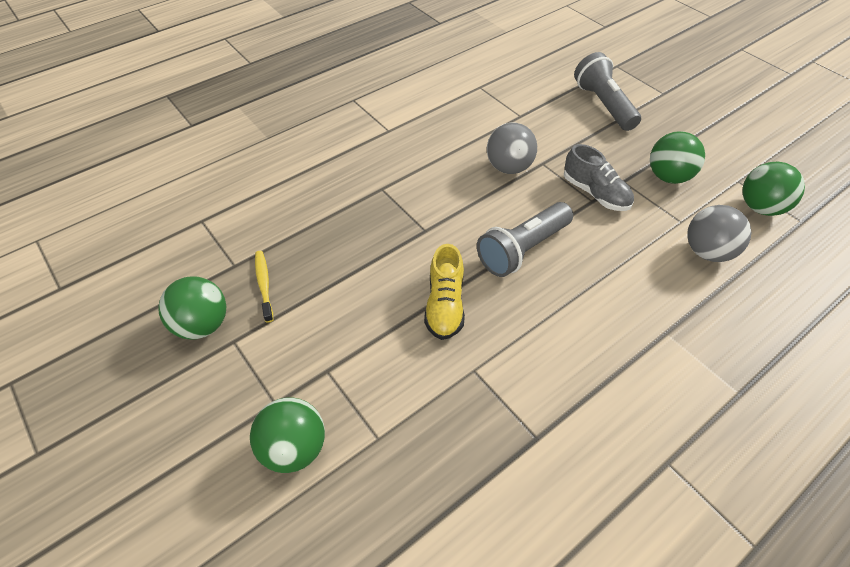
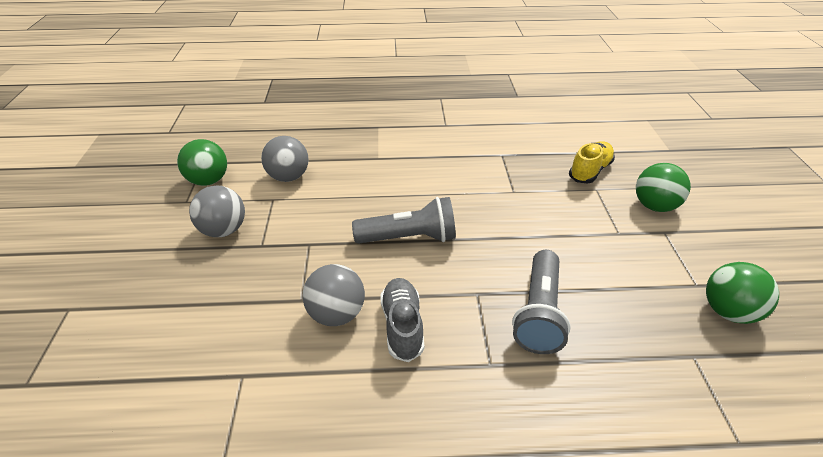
camera: 145 degrees left, 10 degrees down
yellow toothbrush [255,251,273,323] -> none
yellow shoe [424,244,465,340] -> yellow shoe moved to [569,141,615,184]
grey shoe [564,144,634,211] -> grey shoe moved to [380,278,424,362]
grey flashlight [574,52,641,131] -> grey flashlight moved to [512,250,571,354]
green ball [650,131,705,184] -> grey ball [189,186,245,237]

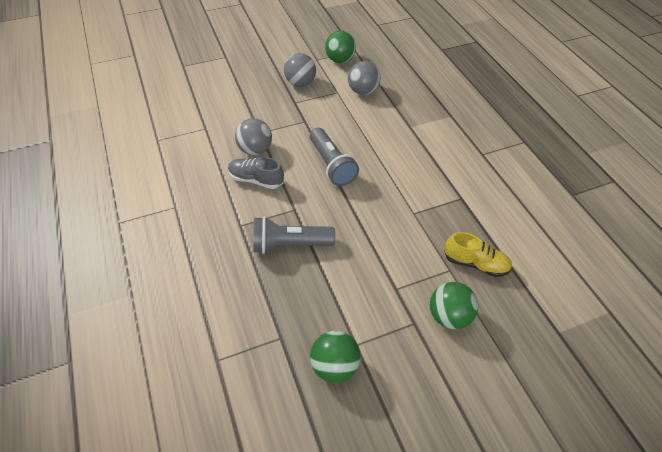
camera: 70 degrees right, 10 degrees up
grey shoe [380,278,424,362] -> grey shoe turned 135 degrees counterclockwise [228,157,284,189]

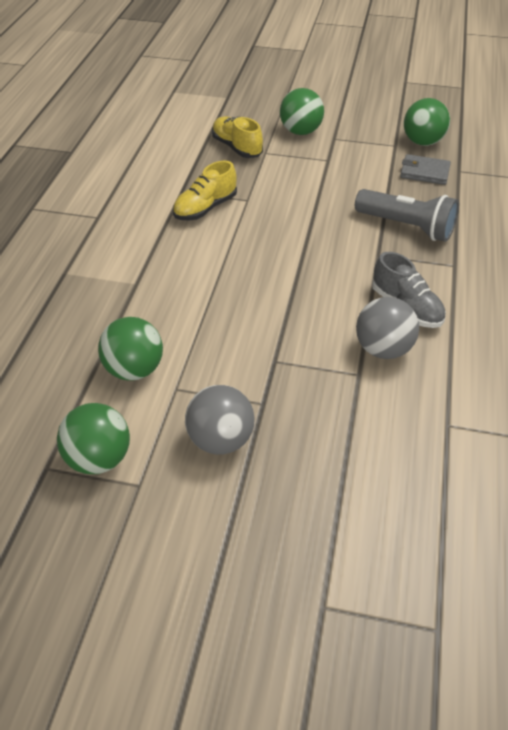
camera: 145 degrees left, 5 degrees down
grey flashlight [310,128,359,186] -> none
grey ball [348,61,380,95] -> green ball [98,317,163,381]
none -> yellow shoe [173,161,237,221]
none -> grey wallet [400,154,451,185]

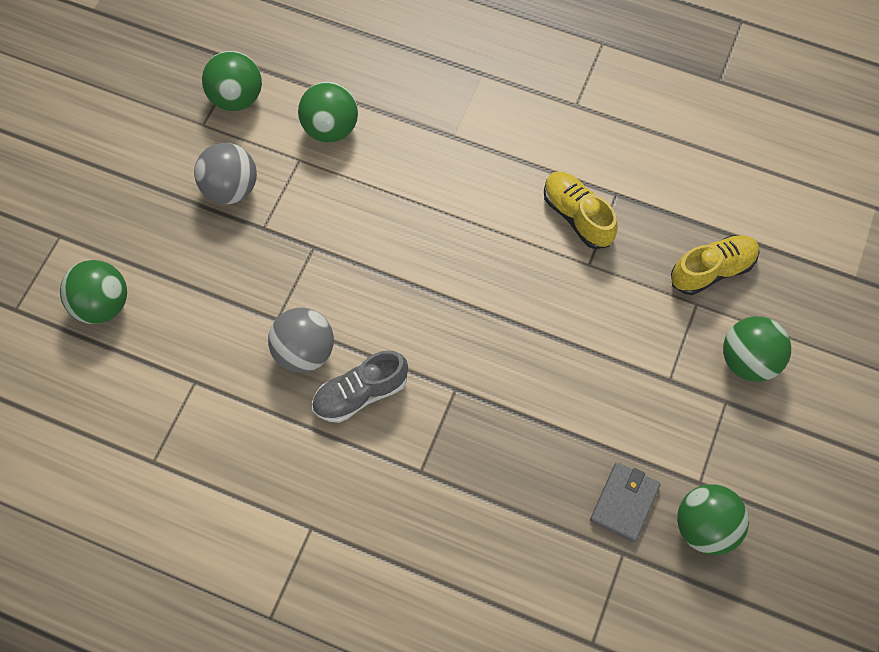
camera: 100 degrees right, 20 degrees up
grey flashlight [355,189,459,242] -> none
none -> green ball [60,260,127,324]

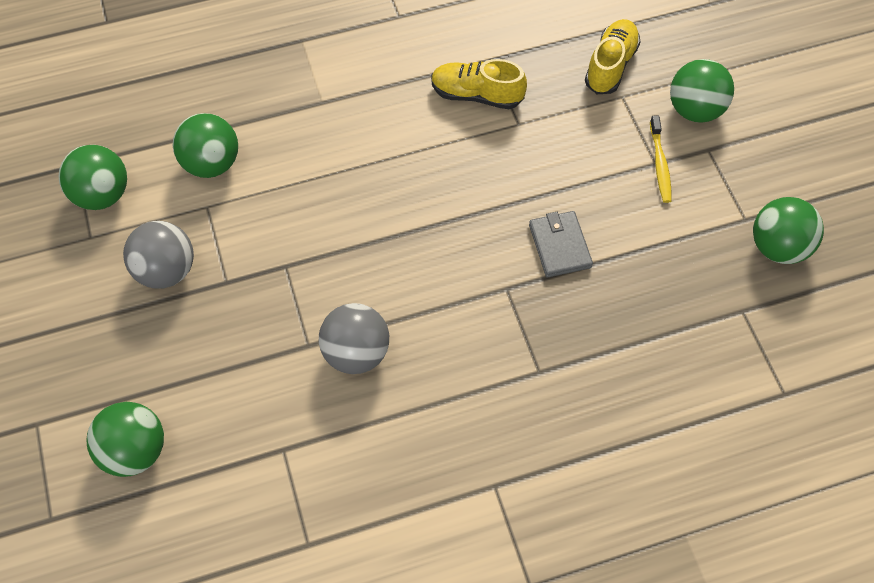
camera: 40 degrees left, 5 degrees down
grey shoe [312,350,408,423] -> none
grey wallet [590,462,661,542] -> grey wallet moved to [529,211,593,277]
none -> yellow toothbrush [650,116,672,203]

